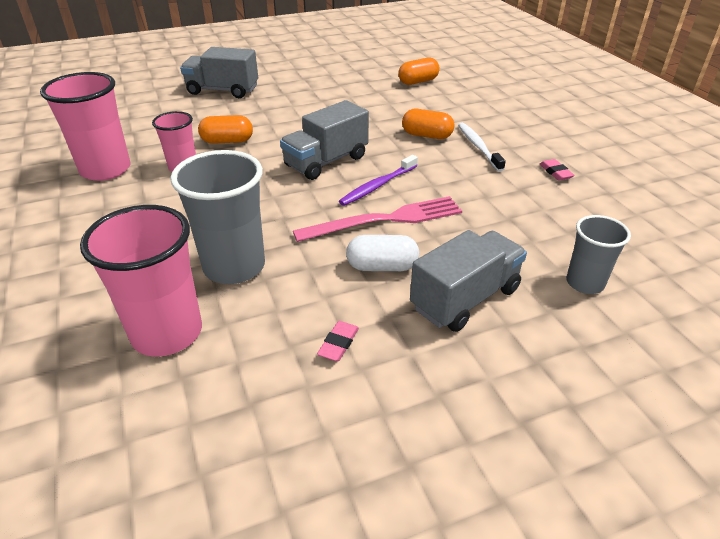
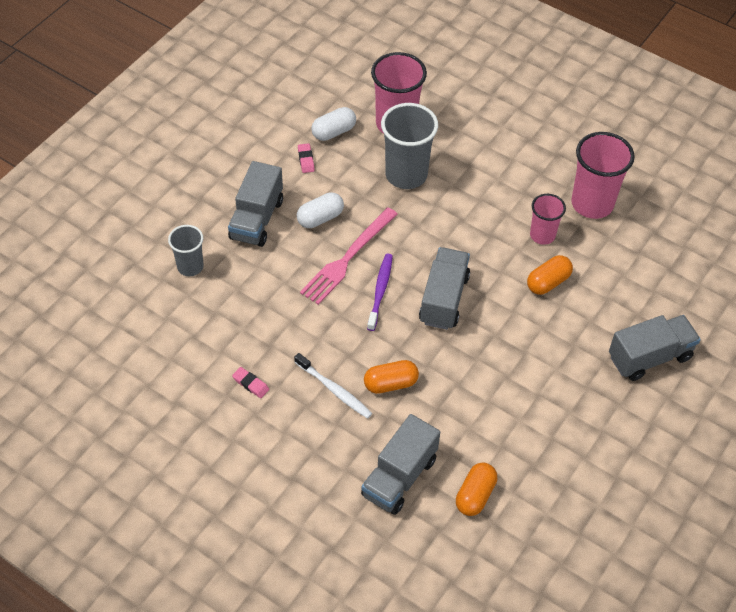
camera: 145 degrees right, 15 degrees up
none -> white capsule [311,107,356,141]
none -> grey truck [361,414,440,515]

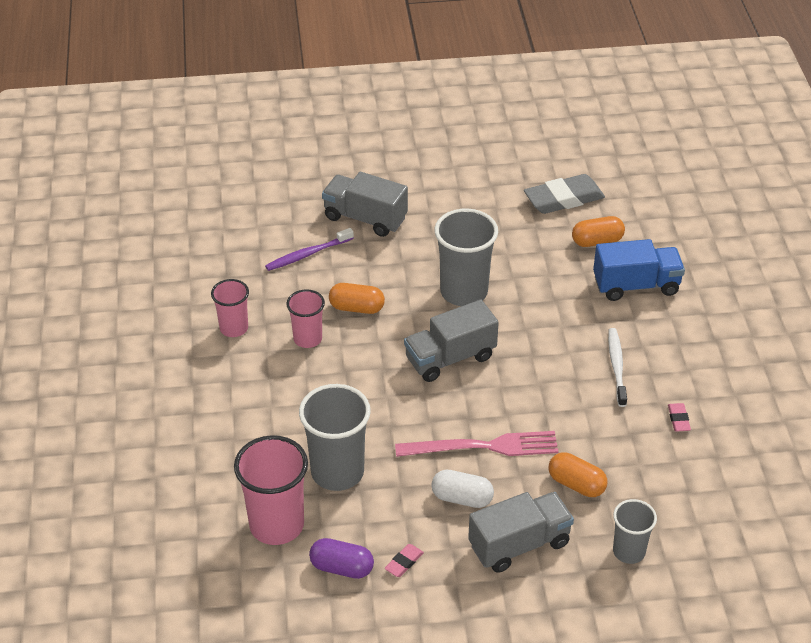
camera: 130 degrees left, 10 degrees down
white capsule [311,107,356,141] -> purple capsule [309,538,374,579]
grey truck [361,414,440,515] -> blue truck [593,239,685,301]
orange capsule [364,360,419,394] -> orange capsule moved to [549,452,607,497]
purple toothbrush [367,254,393,331] -> purple toothbrush moved to [265,228,354,271]
pink cup [571,132,635,219] -> pink cup [211,279,249,337], size x0.59
none -> grey cup [434,209,498,306]
none -> grey eraser [524,174,605,214]

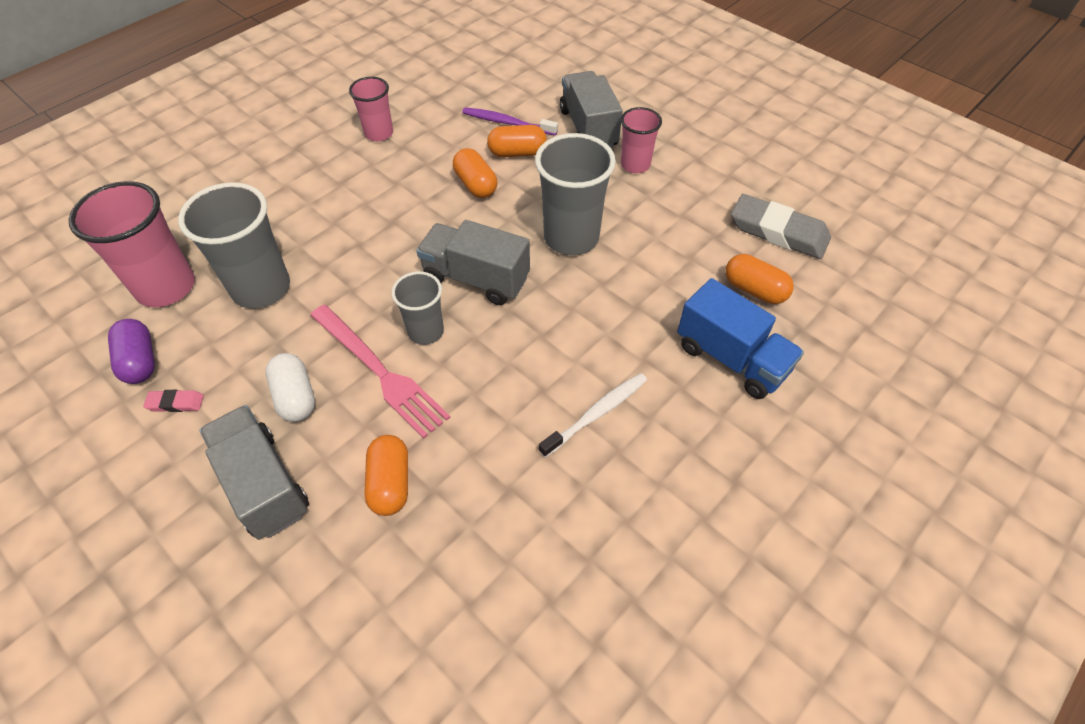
camera: 50 degrees right, 10 degrees up
pink cup [286,289,325,348] -> pink cup moved to [621,107,662,173]
grey truck [468,492,574,573] -> grey truck turned 150 degrees counterclockwise [200,405,309,540]
grey cup [613,499,657,564] -> grey cup moved to [391,271,444,345]
pink eraser [668,403,691,432] -> none
none -> orange capsule [487,125,547,157]

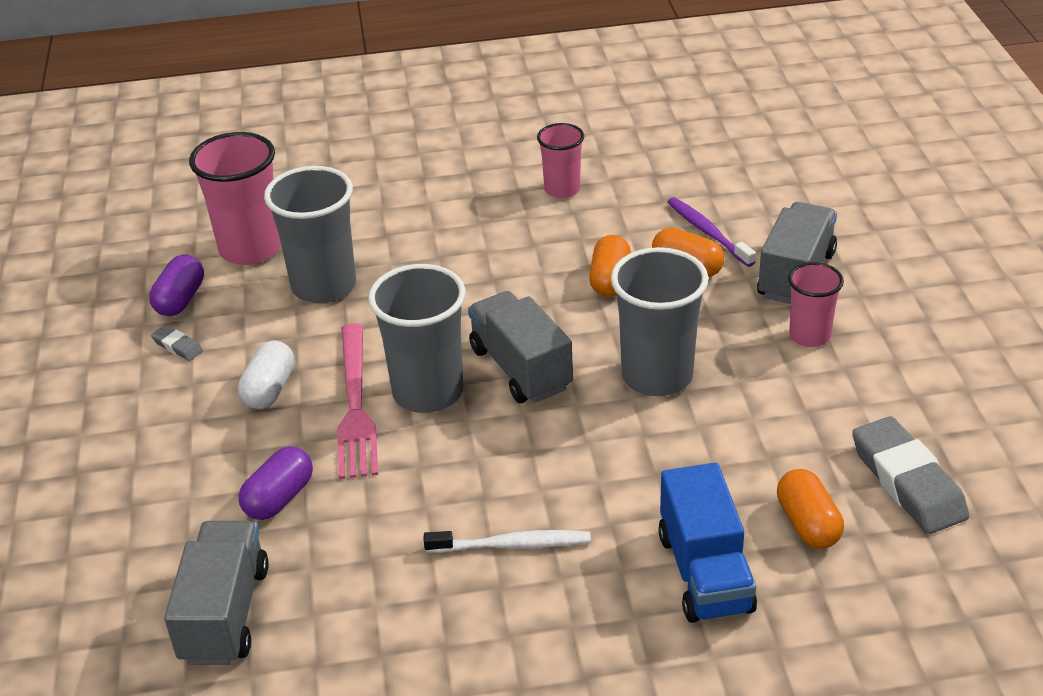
camera: 40 degrees right, 15 degrees down
pink eraser [143,390,204,412] -> grey eraser [151,325,203,361]
grey truck [200,405,309,540] -> grey truck moved to [164,521,269,665]
orange capsule [364,435,408,516] -> purple capsule [238,446,313,520]
grey cup [391,271,444,345] -> grey cup [368,264,466,413], size x1.70

